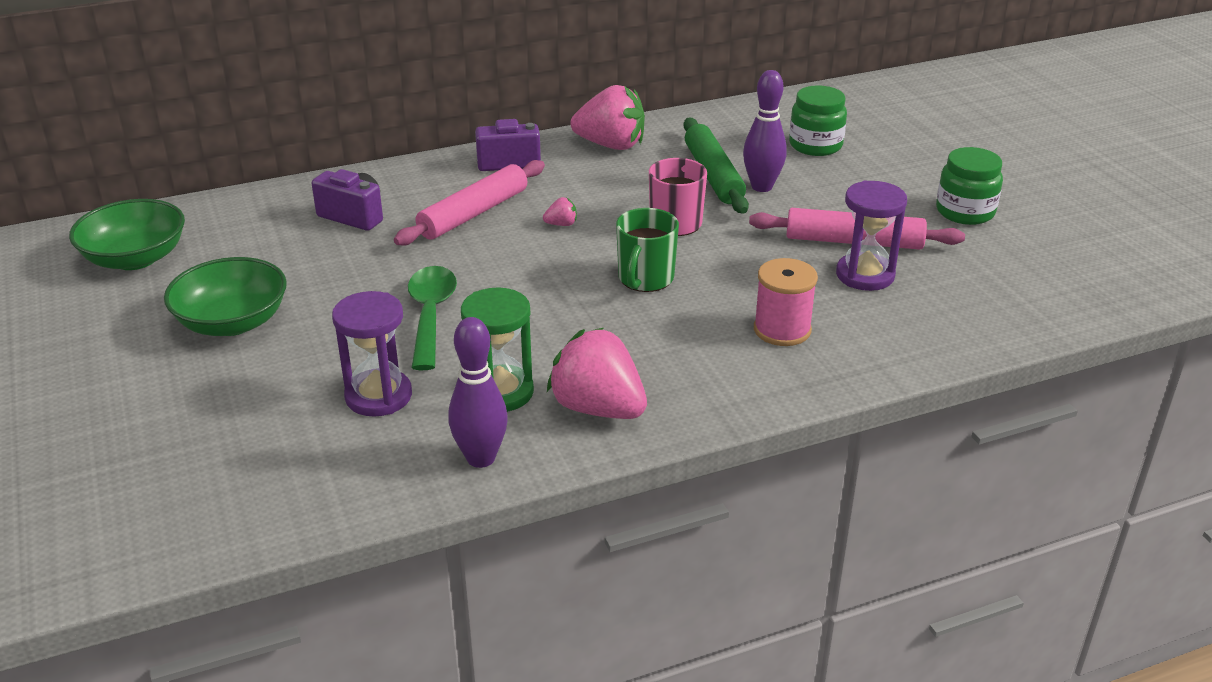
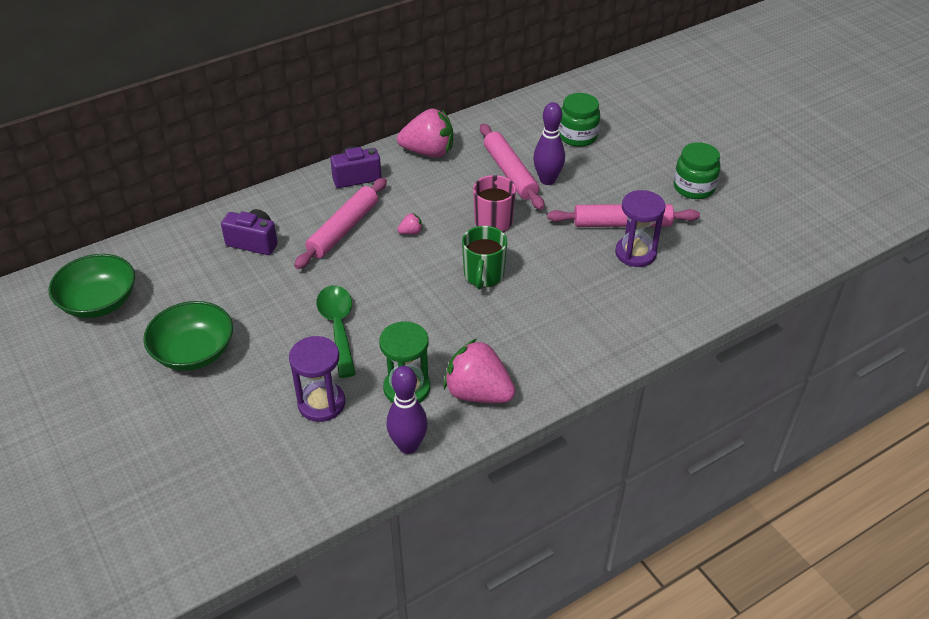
camera: 10 degrees left, 10 degrees up
green rolling pin [684,117,749,214] -> pink rolling pin [480,124,544,210]
pink spool [754,258,818,346] -> none

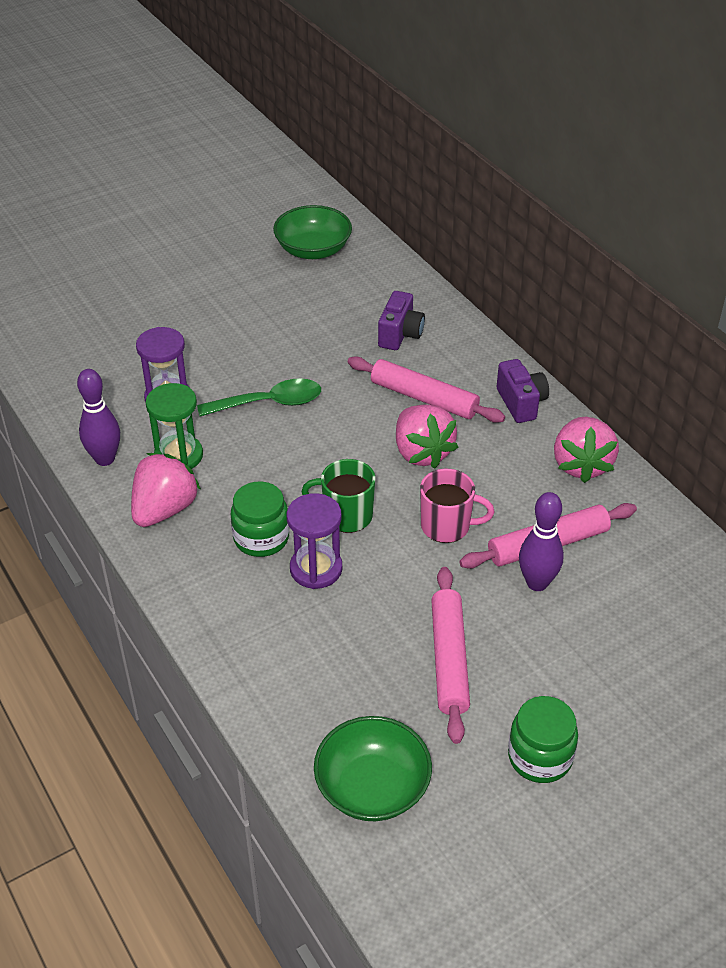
camera: 90 degrees right, 0 degrees up
green bowl [143,301,233,371] -> green bowl moved to [314,716,432,821]
pink strawberry [397,212,423,234] -> pink strawberry [396,405,458,469], size x2.41
green jar [559,93,600,147] -> green jar moved to [231,481,289,557]
purple hourglass [615,190,666,267] -> purple hourglass moved to [287,493,342,589]

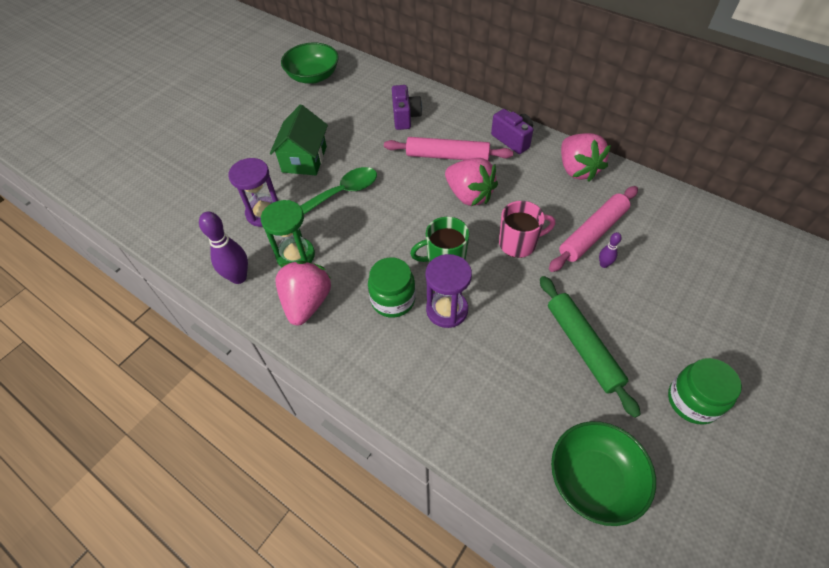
camera: 20 degrees left, 10 degrees up
pink rolling pin [431,567,470,744] -> green rolling pin [540,276,641,418]
purple bowling pin [519,492,564,591] -> purple bowling pin [599,232,622,268], size x0.51
none -> green house [270,104,328,175]

